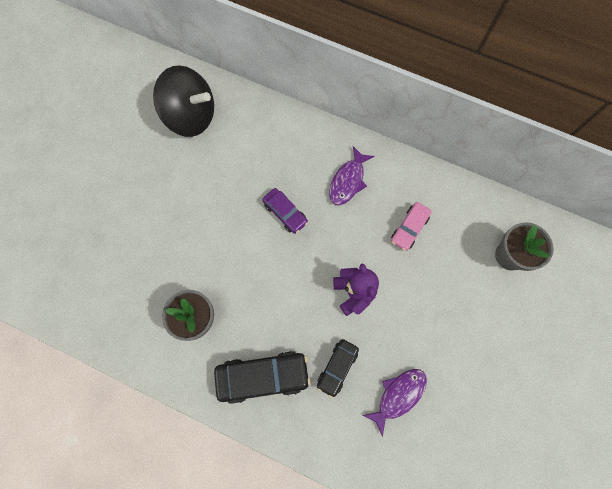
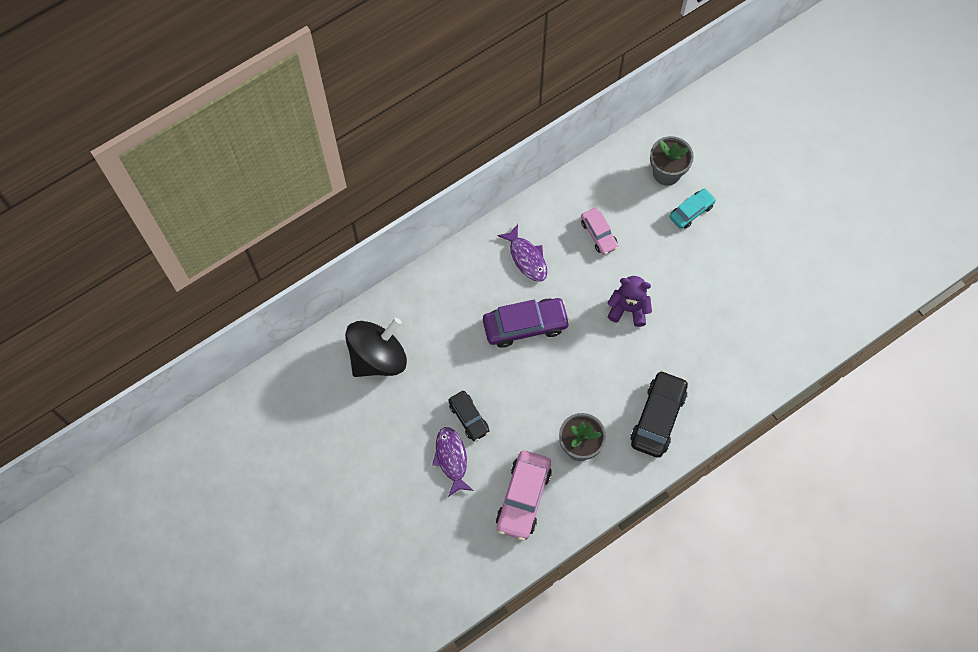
camera: 60 degrees left, 5 degrees down
purple car [262,188,308,234] -> purple car [483,298,570,348], size x1.65
black car [317,339,359,398] -> black car moved to [448,391,489,441]
purple fish [363,369,427,437] -> purple fish moved to [432,427,474,497]
none -> pink car [496,451,552,541]
none -> turquoise car [670,188,716,229]

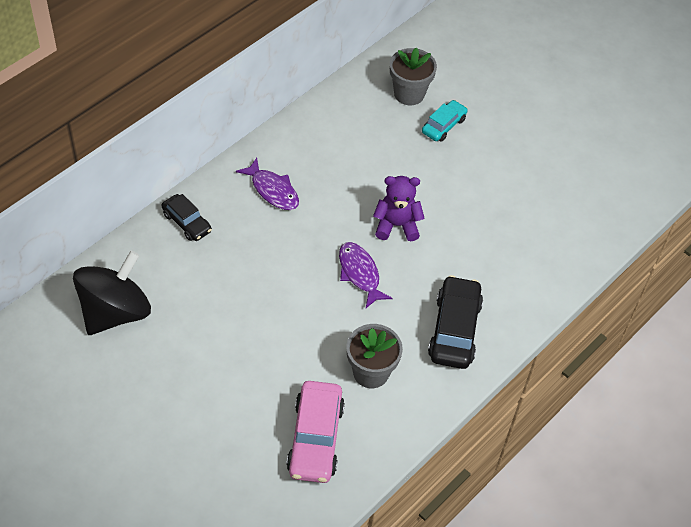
camera: 15 degrees left, 15 degrees down
purple fish [432,427,474,497] -> purple fish moved to [339,242,393,308]
black car [448,391,489,441] -> black car moved to [162,194,212,241]
purple car [483,298,570,348] -> none
pink car [581,208,618,255] -> none

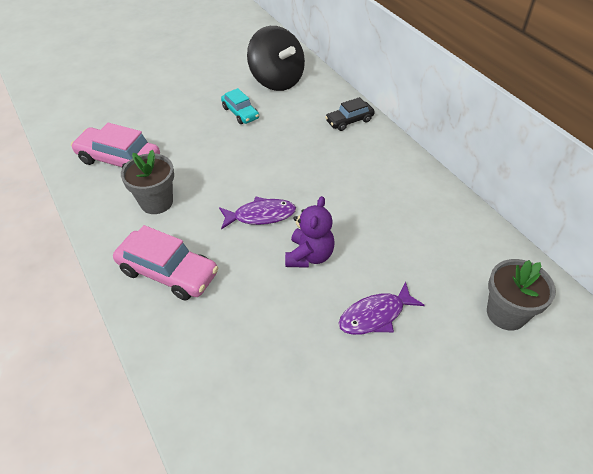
camera: 110 degrees right, 5 degrees down
purple fish [236,158,299,210] -> purple fish moved to [338,281,425,335]
turquoise car [422,100,468,142] -> turquoise car moved to [221,88,259,124]
black car [428,275,483,369] -> pink car [113,225,218,300]

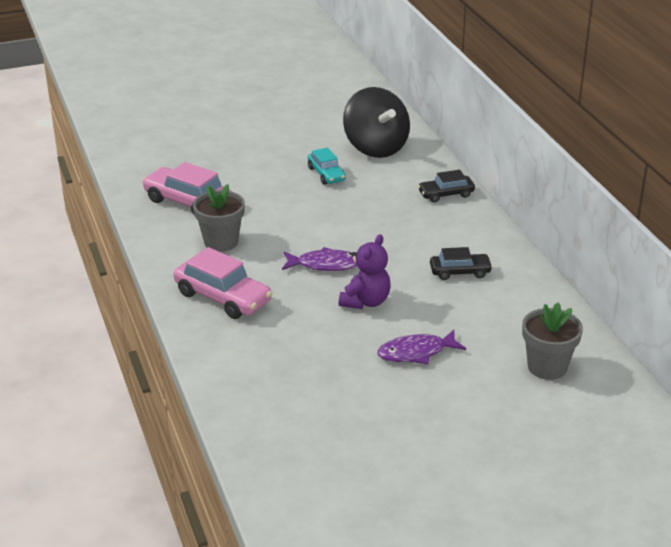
camera: 10 degrees right, 15 degrees down
none -> black car [430,247,493,280]

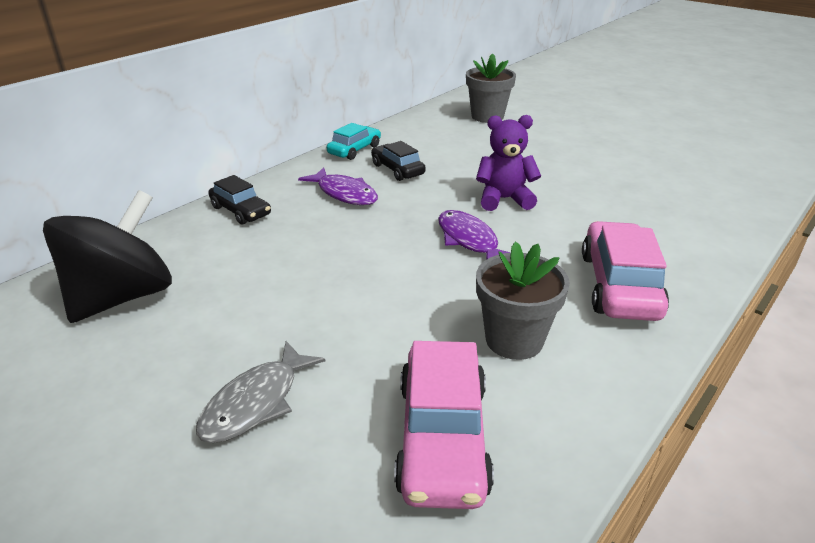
camera: 120 degrees left, 0 degrees up
turquoise car [308,147,346,185] -> turquoise car moved to [327,123,381,160]
purple fish [377,330,466,364] -> purple fish moved to [298,167,378,205]
none -> grey fish [196,341,325,443]

